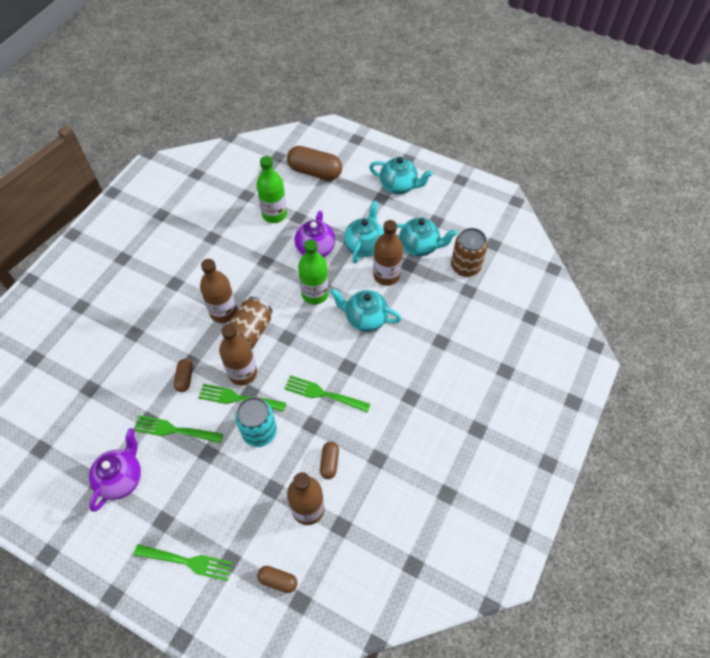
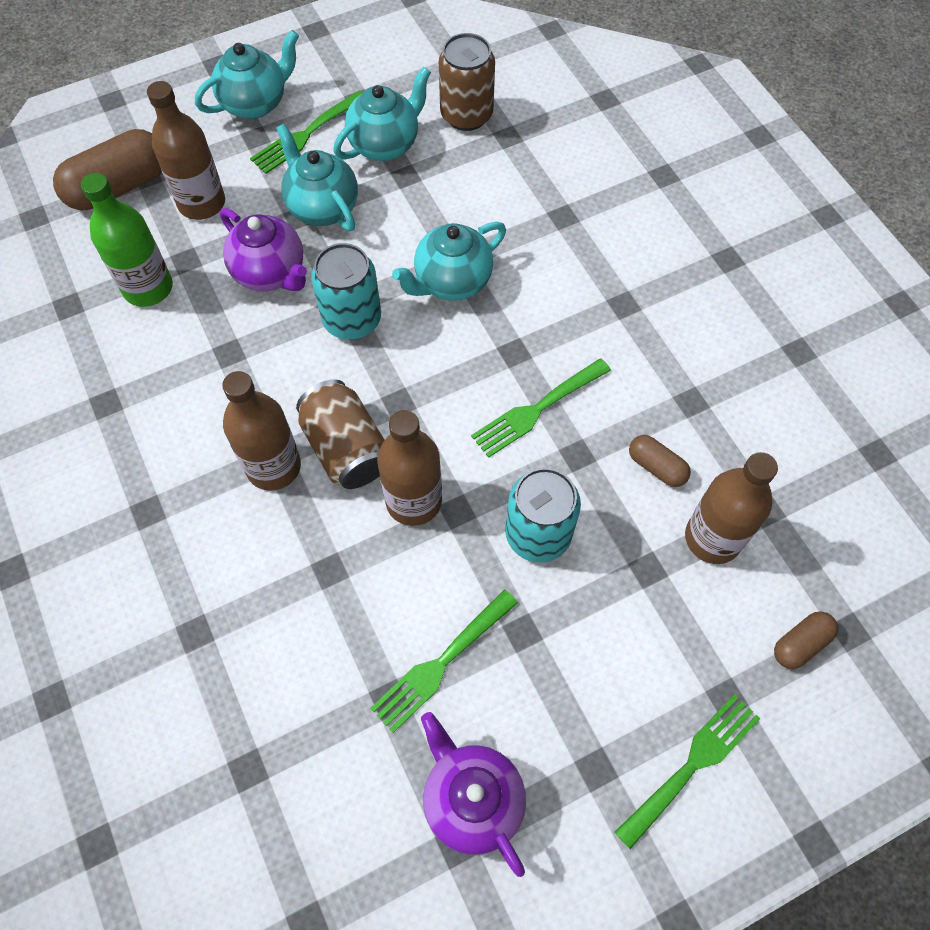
camera: 55 degrees left, 5 degrees up
brown capsule [174,359,193,392] -> none
green fork [198,384,286,412] -> green fork moved to [250,91,363,174]
green bottle [298,239,329,304] -> turquoise can [311,243,381,340]
brown bottle [373,220,403,286] -> brown bottle moved to [147,81,225,220]

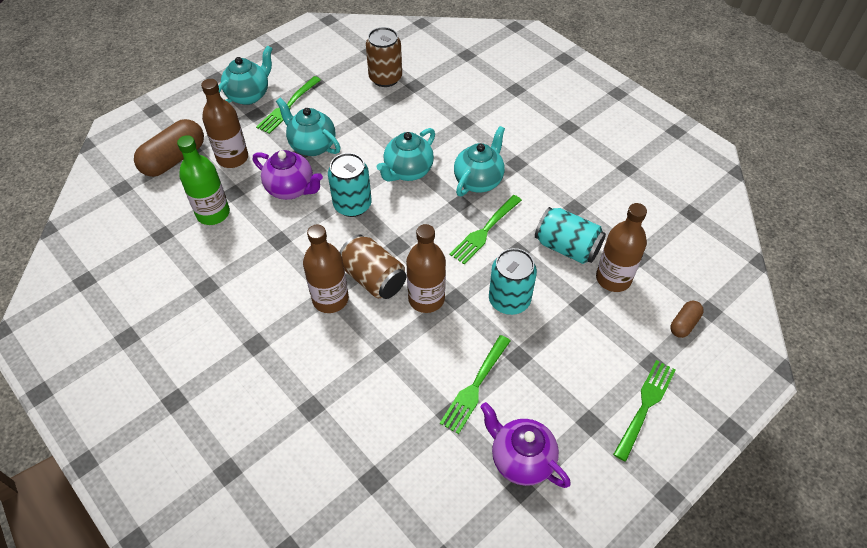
camera: 15 degrees left, 10 degrees down
turquoise teapot [333,67,431,161] -> turquoise teapot moved to [454,126,505,196]
brown capsule [629,435,691,487] -> turquoise can [535,207,606,264]

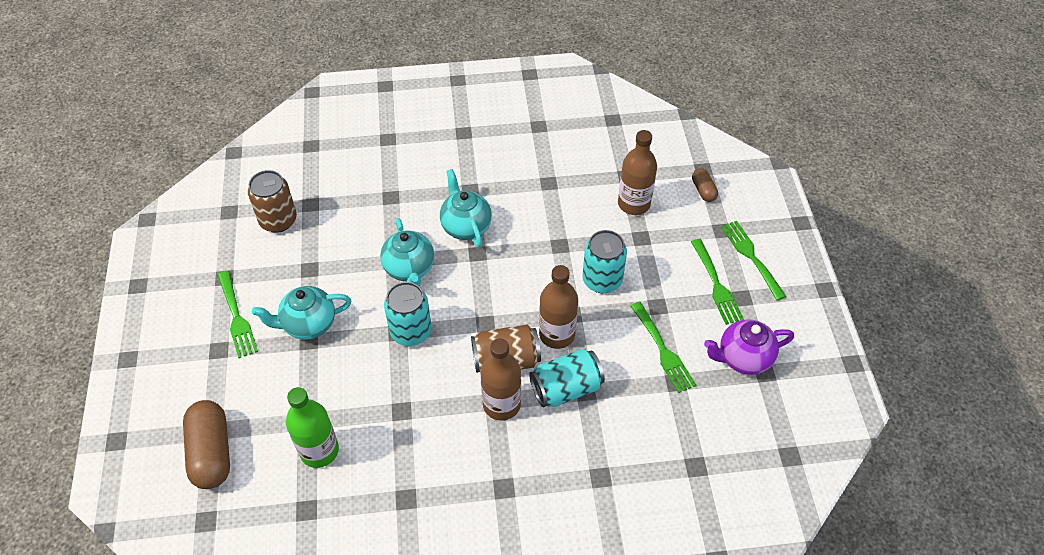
camera: 55 degrees left, 0 degrees up
brown bottle [201,79,248,168] -> none
turquoise teapot [219,46,273,105] -> none
purple teapot [253,150,323,200] -> none
green fork [450,195,522,264] -> green fork moved to [691,239,744,325]
turquoise can [535,207,606,264] -> turquoise can moved to [529,349,605,407]

